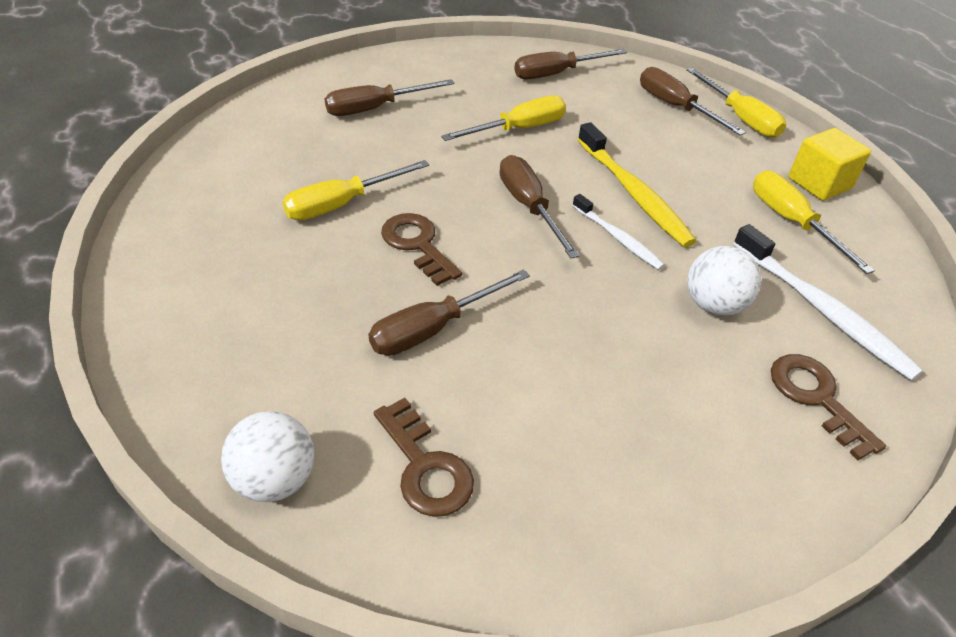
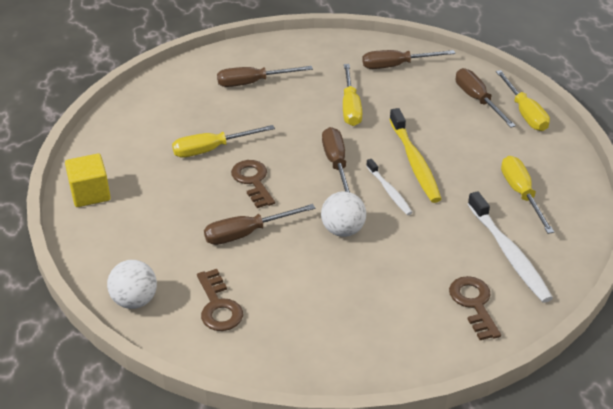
camera: 15 degrees right, 5 degrees down
yellow screwdriver [441,96,566,141] -> yellow screwdriver turned 105 degrees clockwise [343,64,362,126]
white ball [688,246,761,316] -> white ball moved to [321,191,366,237]
yellow cube [788,128,871,201] -> yellow cube moved to [65,154,111,207]

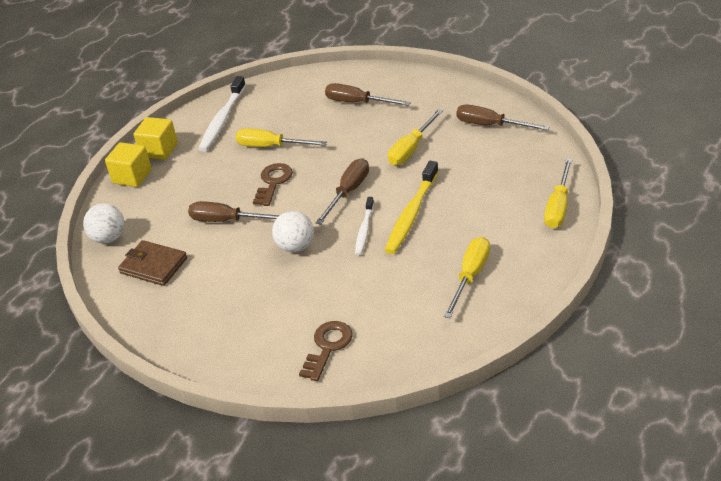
camera: 40 degrees right, 0 degrees up
brown key [197,269,243,331] -> brown wallet [118,240,187,286]
brown screwdriver [456,68,516,128] -> none
white toothbrush [468,191,553,303] -> white toothbrush moved to [198,76,246,152]
none -> yellow cube [105,142,152,187]

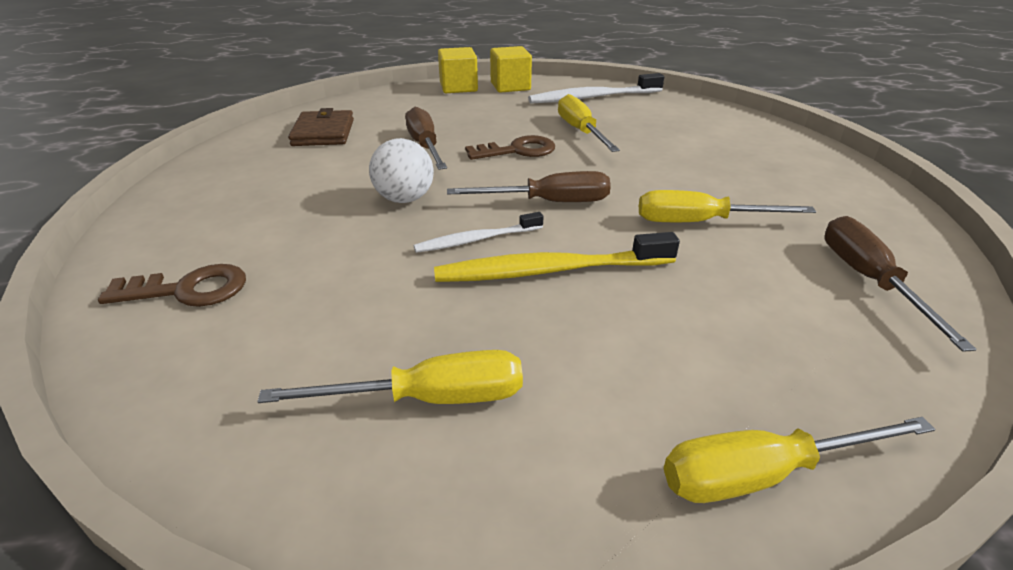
camera: 55 degrees right, 5 degrees down
white ball [83,203,124,244] -> none
brown screwdriver [325,83,411,106] -> none

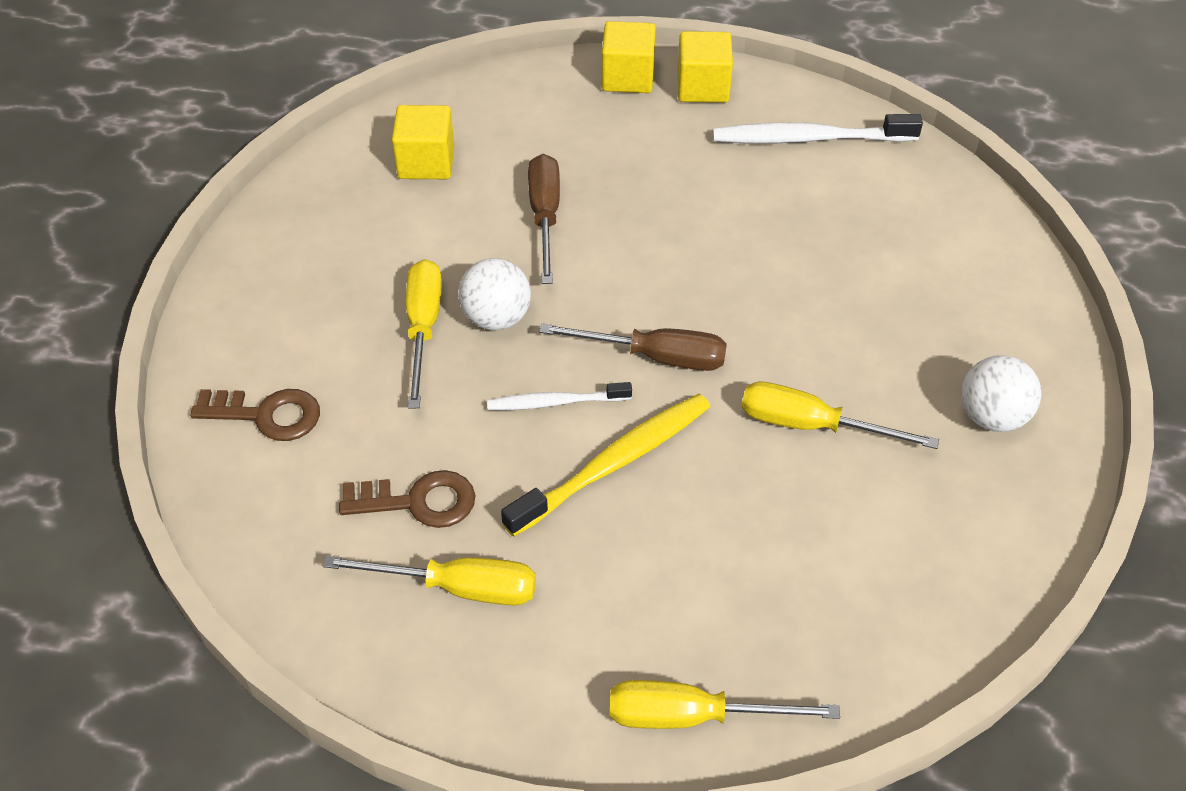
camera: 15 degrees right, 15 degrees up
brown wallet [288,108,354,146] -> yellow cube [392,105,455,179]
yellow toothbrush [434,232,680,282] -> yellow toothbrush turned 135 degrees clockwise [501,394,711,537]
brown key [465,135,555,160] -> brown key moved to [339,470,475,528]
yellow screwdriver [558,94,620,152] -> yellow screwdriver moved to [406,259,442,408]
brown screwdriver [824,216,977,352] -> none
none -> white ball [961,355,1041,432]

